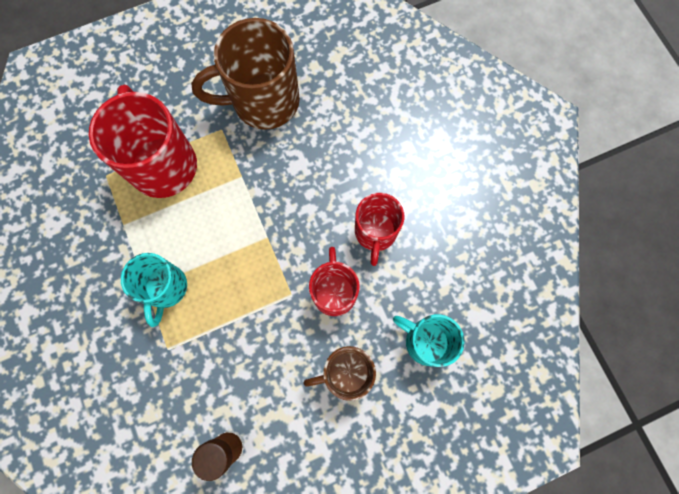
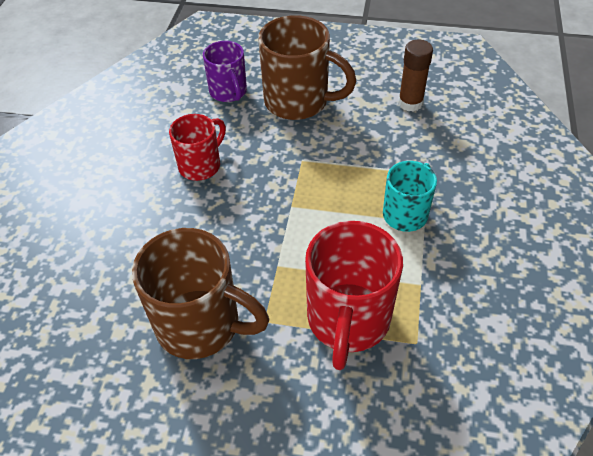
camera: 145 degrees left, 25 degrees down
brown mug [303,346,376,401] -> brown mug [258,15,356,120], size x1.64
red mug [309,247,360,316] -> none
turquoise mug [393,314,465,367] -> purple mug [203,41,247,102]

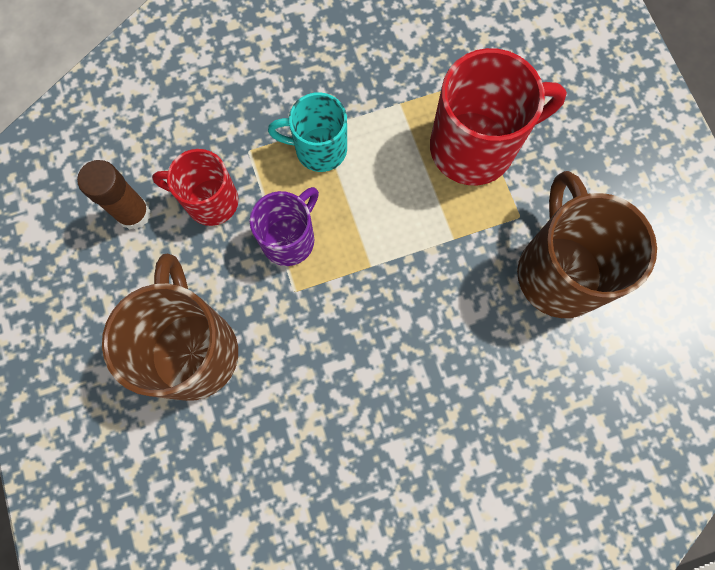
camera: 120 degrees left, 25 degrees up
red mug [169,114,226,181] -> red mug moved to [152,149,239,226]
purple mug [203,41,247,102] -> purple mug moved to [250,187,319,266]

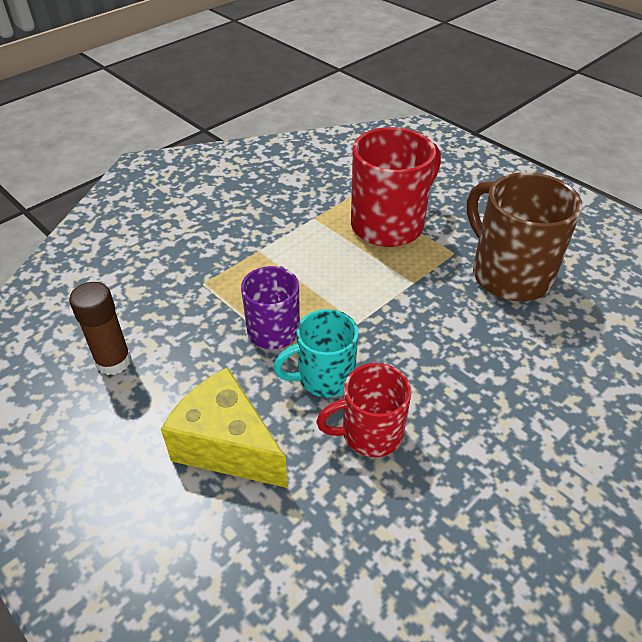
camera: 25 degrees left, 30 degrees down
brown mug [102,254,238,401] -> yellow cheese [161,367,288,488]
red mug [152,149,239,226] -> red mug moved to [316,363,411,457]
turquoise mug [268,92,347,172] -> turquoise mug moved to [273,309,358,397]

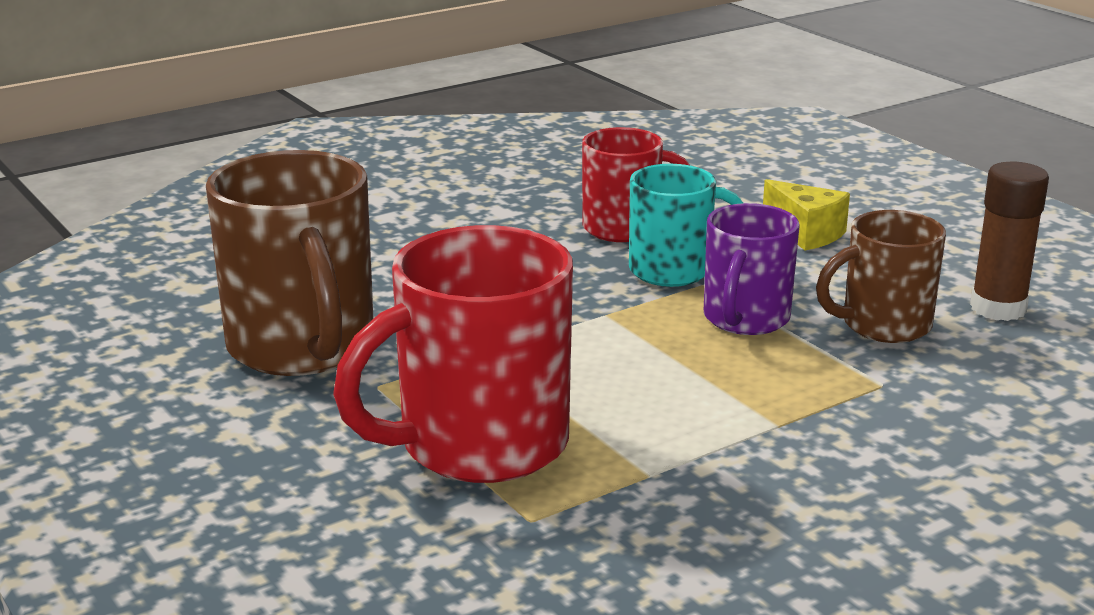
camera: 170 degrees left, 20 degrees down
yellow cheese [161,367,288,488] -> yellow cheese [763,179,850,250], size x0.58
none -> brown mug [816,210,946,343]

